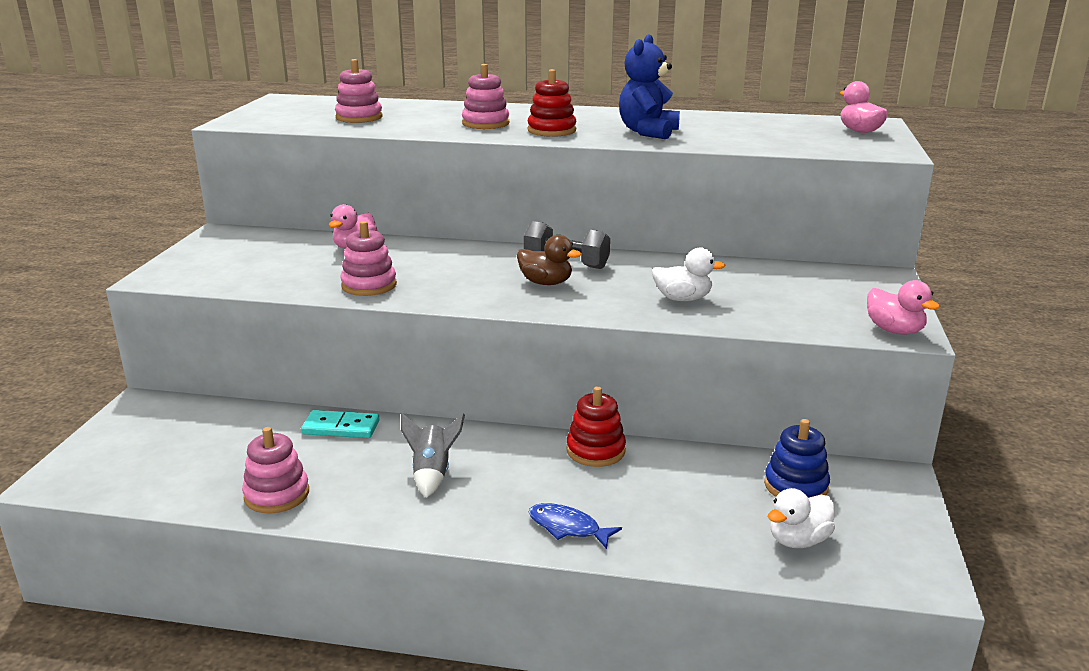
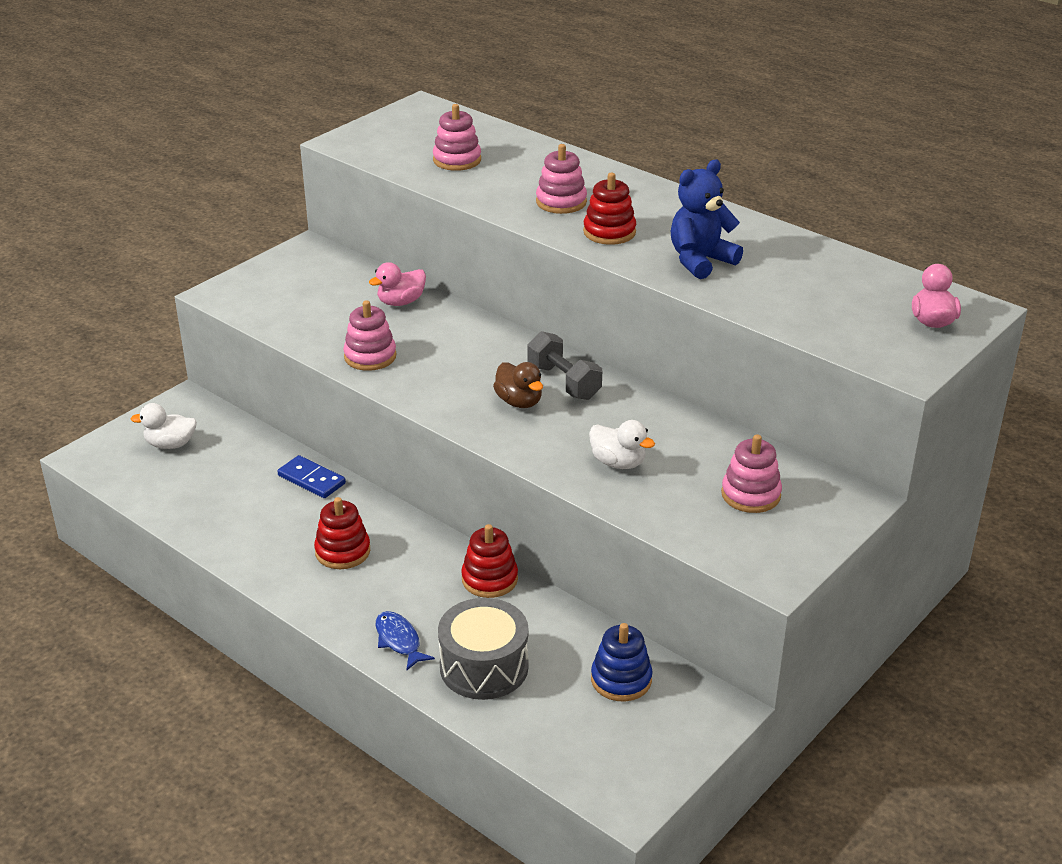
camera: 30 degrees right, 10 degrees up
pink stacking toy [242,427,309,513] -> pink stacking toy moved to [721,434,782,513]
turquoise domino [301,410,379,438] -> blue domino [277,455,346,498]
grey rocket [401,413,465,498] -> red stacking toy [314,497,370,569]
white duck [768,488,835,548] -> white duck moved to [130,403,197,449]
pink duck [867,280,940,335] -> none
none -> grey drum [438,598,529,700]

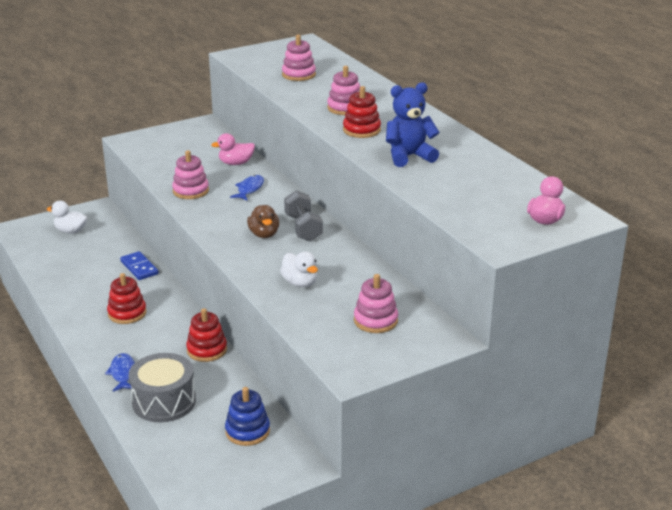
camera: 20 degrees right, 5 degrees down
none -> blue fish [230,175,264,200]

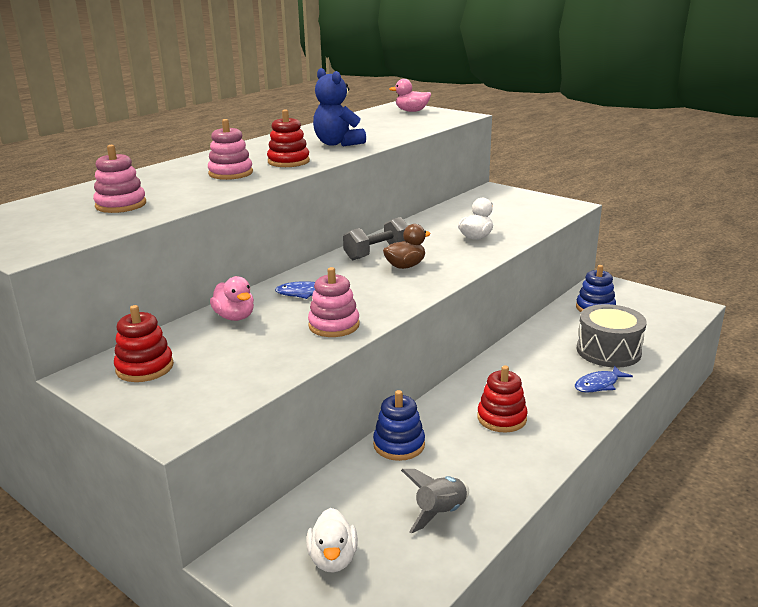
camera: 110 degrees left, 5 degrees down
blue domino [120,251,159,280] -> blue stacking toy [373,390,425,461]
red stacking toy [186,308,227,362] -> red stacking toy moved to [114,305,174,382]
pink stacking toy [354,274,398,333] -> none
none -> grey rocket [401,469,469,533]

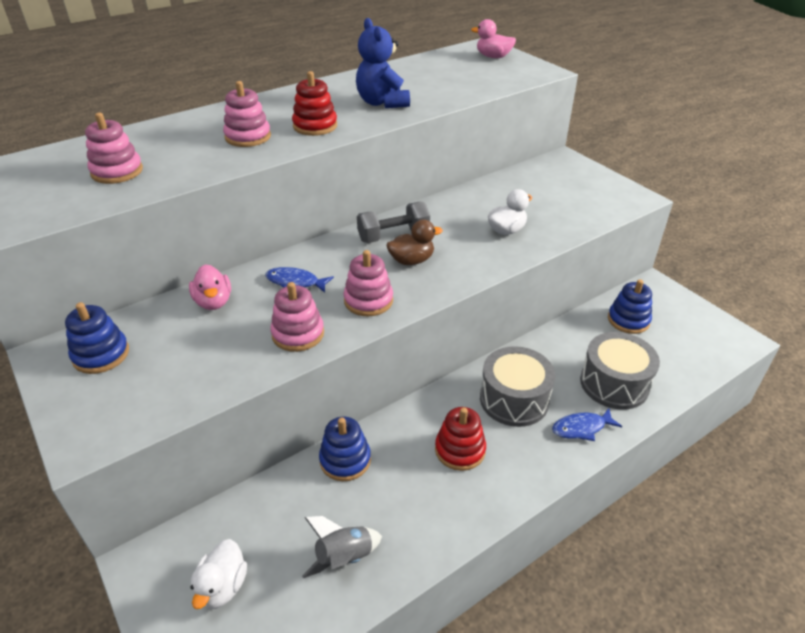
camera: 15 degrees right, 15 degrees up
red stacking toy [114,305,174,382] -> blue stacking toy [65,302,129,374]
none -> pink stacking toy [344,250,393,316]
none -> grey drum [480,346,555,427]

